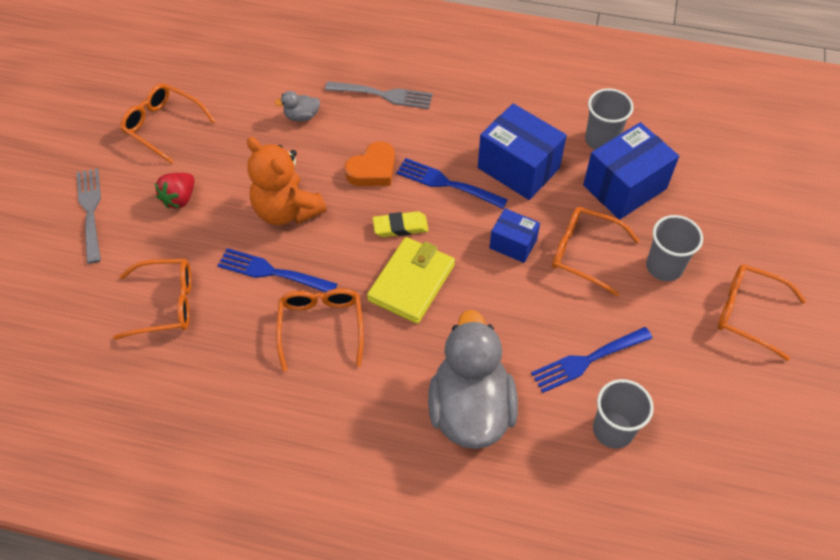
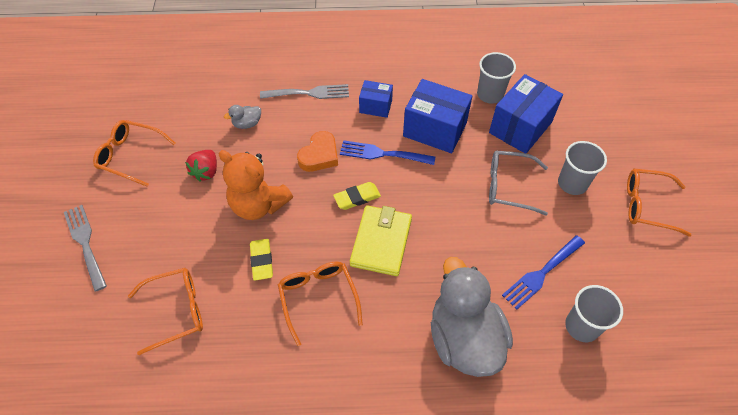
camera: 15 degrees left, 0 degrees up
red strawberry [155,173,195,209] -> red strawberry moved to [185,150,217,181]
blue fork [218,248,337,292] -> yellow eraser [250,239,273,281]
blue box [489,208,540,263] -> blue box moved to [359,80,393,118]
orange glasses [552,207,640,297] -> grey glasses [489,150,548,216]

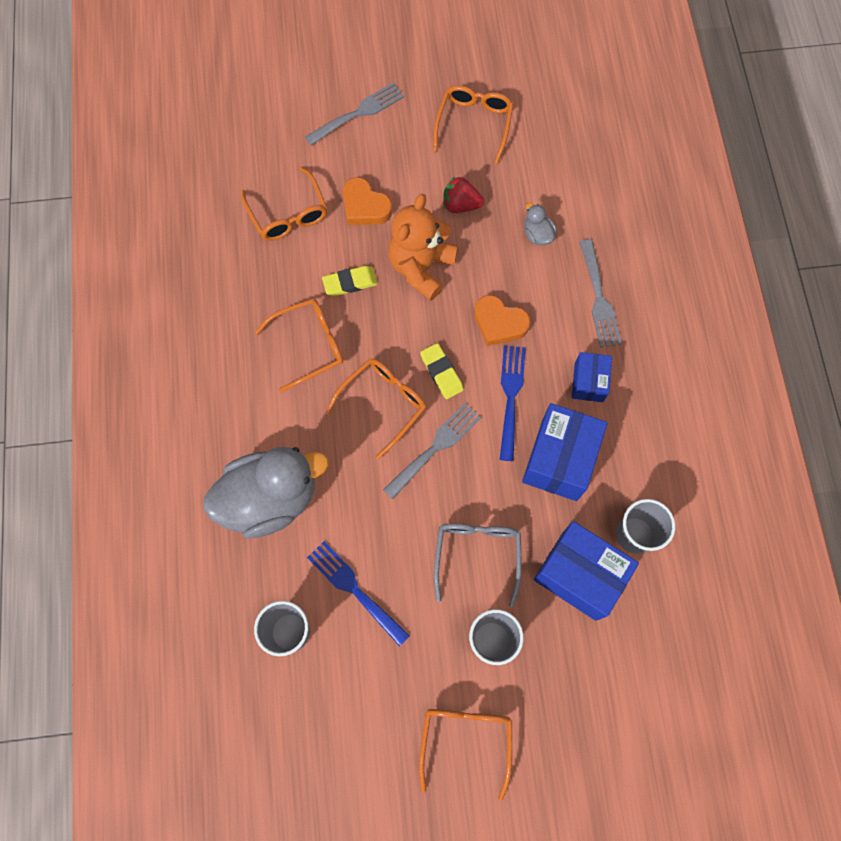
camera: 85 degrees right, 15 degrees up
yellow wallet [350,205,412,276] -> orange glasses [326,358,426,460]
none -> orange heart [342,177,392,225]
none -> grey fork [383,403,481,499]

